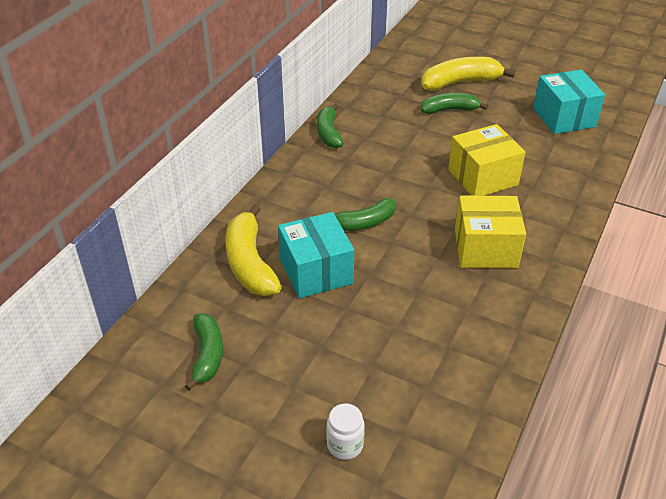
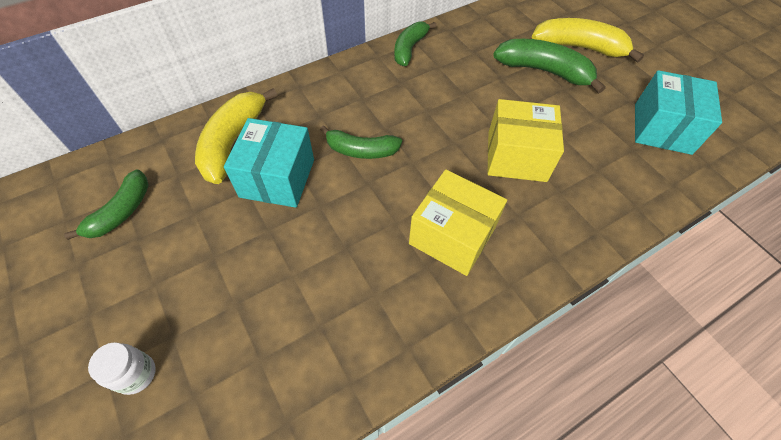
camera: 30 degrees right, 15 degrees up
green banana [421,93,488,114] -> green banana [493,39,606,94], size x1.51

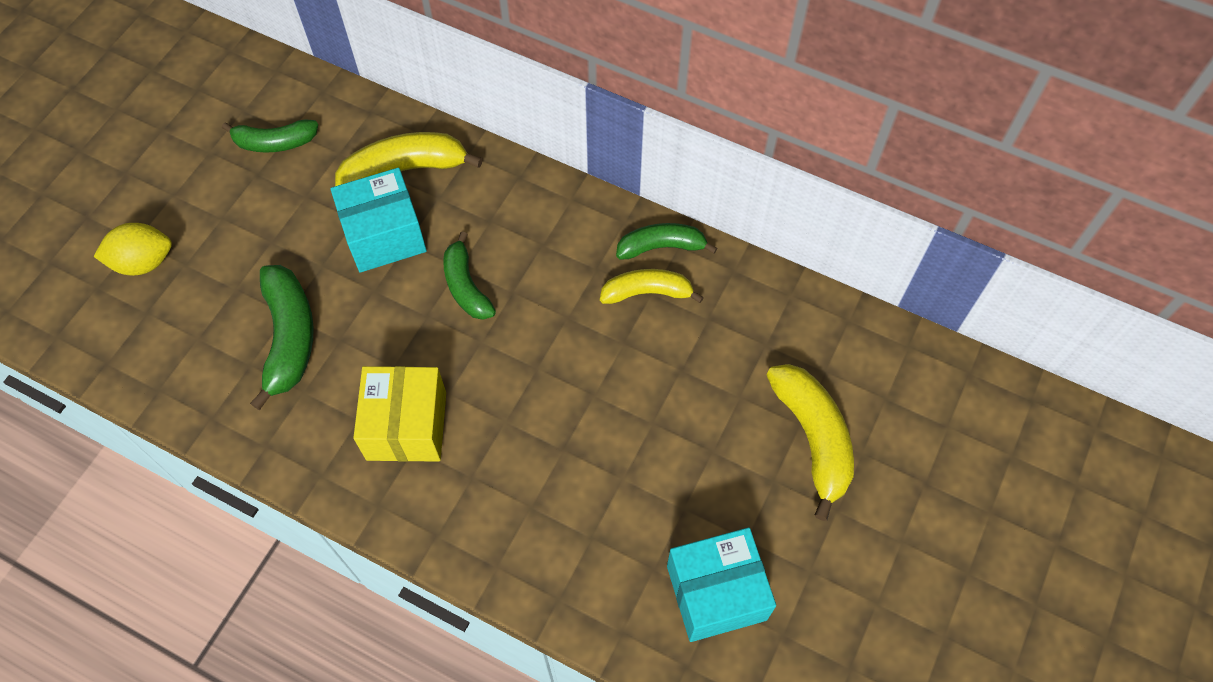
camera: 60 degrees right, 5 degrees up
white jar [88,342,156,395] -> yellow lemon [93,223,172,276]
yellow box [488,99,564,182] -> none
green banana [493,39,606,94] -> green banana moved to [250,265,314,410]
none -> yellow banana [600,269,704,304]

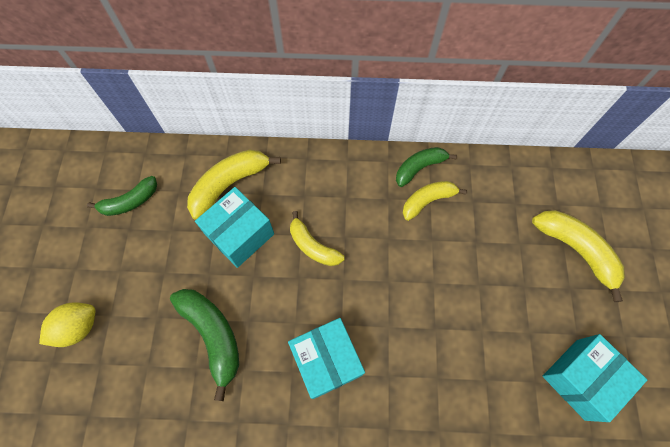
camera: 25 degrees left, 5 degrees up
yellow box [353,366,446,462] -> turquoise box [288,318,365,399]
green banana [443,232,496,320] -> yellow banana [290,211,344,266]

